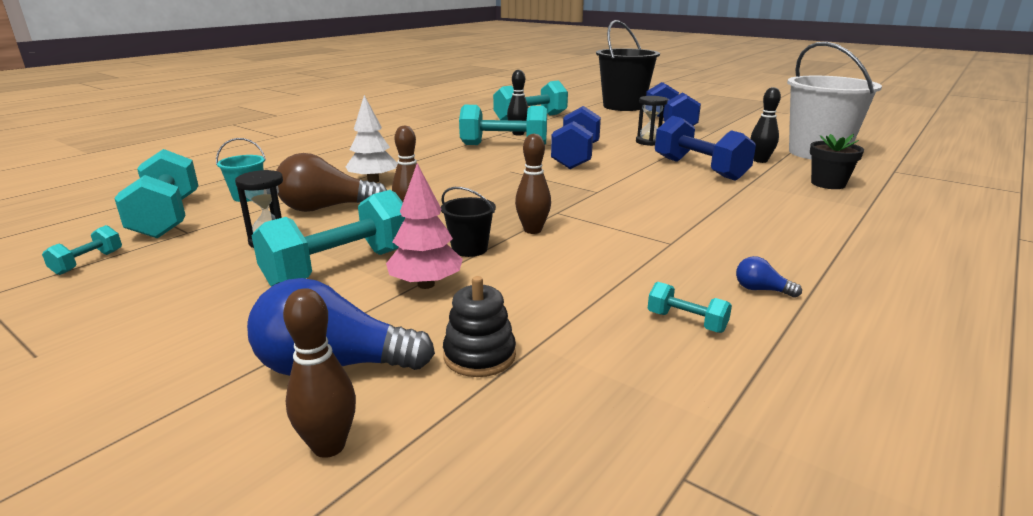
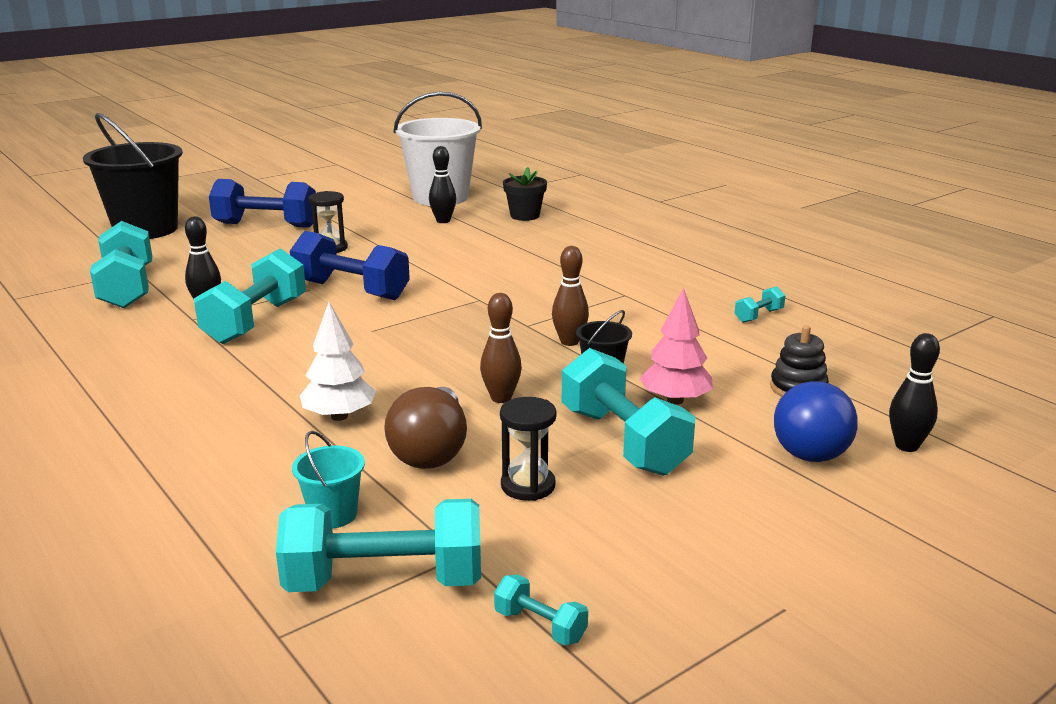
camera: 75 degrees left, 0 degrees up
brown bowling pin [283,288,356,458] -> black bowling pin [889,333,940,452]
blue dumbbell [655,116,756,181] -> none
blue light bulb [736,256,802,298] -> none

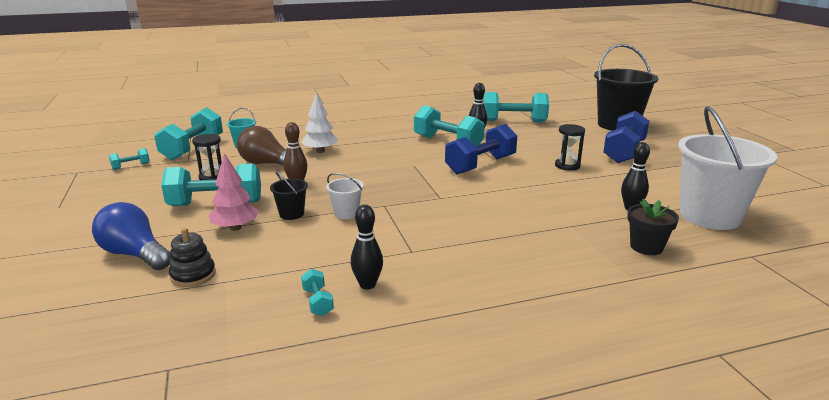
camera: 110 degrees right, 0 degrees up
brown bowling pin [552,246,589,346] -> white bucket [326,173,364,219]
black bowling pin [889,333,940,452] -> black bowling pin moved to [351,205,383,289]

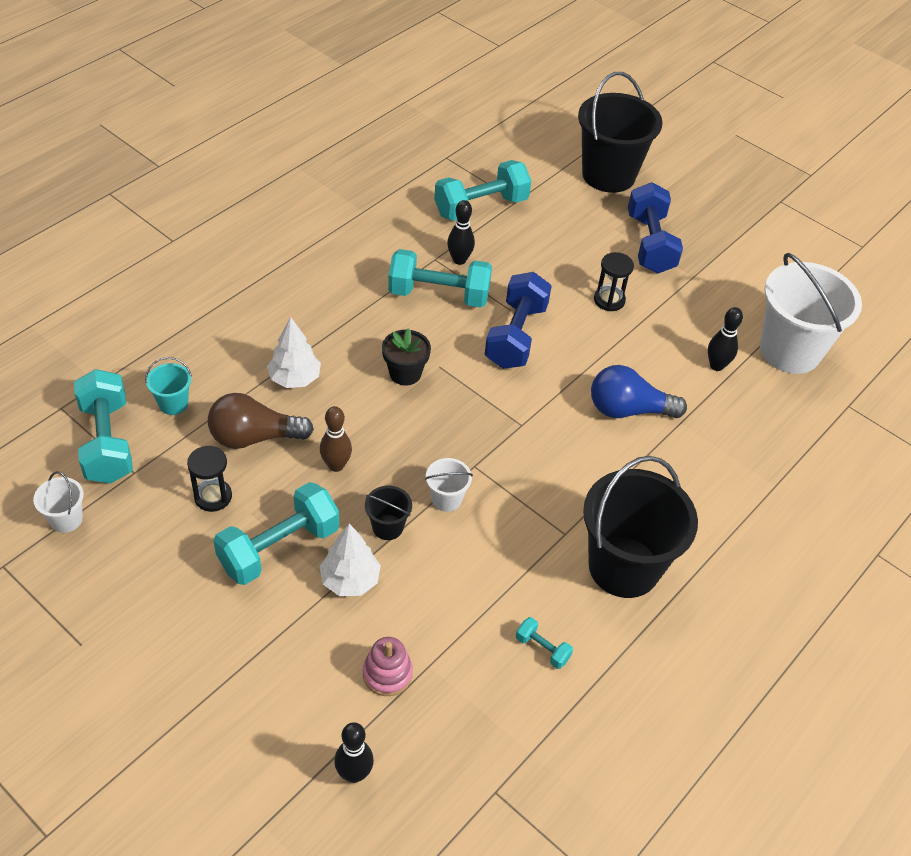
camera: 35 degrees left, 25 degrees up
blue light bulb [92,202,171,270] -> blue light bulb moved to [591,365,687,418]
turquoise dumbbell [109,148,150,170] -> white bucket [33,471,84,533]
black stacking toy [169,228,216,287] -> pink stacking toy [363,637,413,696]
pink tree [209,153,259,231] -> white tree [319,524,381,596]
black bowling pin [351,205,383,289] -> black bowling pin moved to [334,722,374,783]
black flower pot [627,199,679,255] -> black flower pot moved to [382,328,431,385]
none -> black bucket [583,456,698,598]

